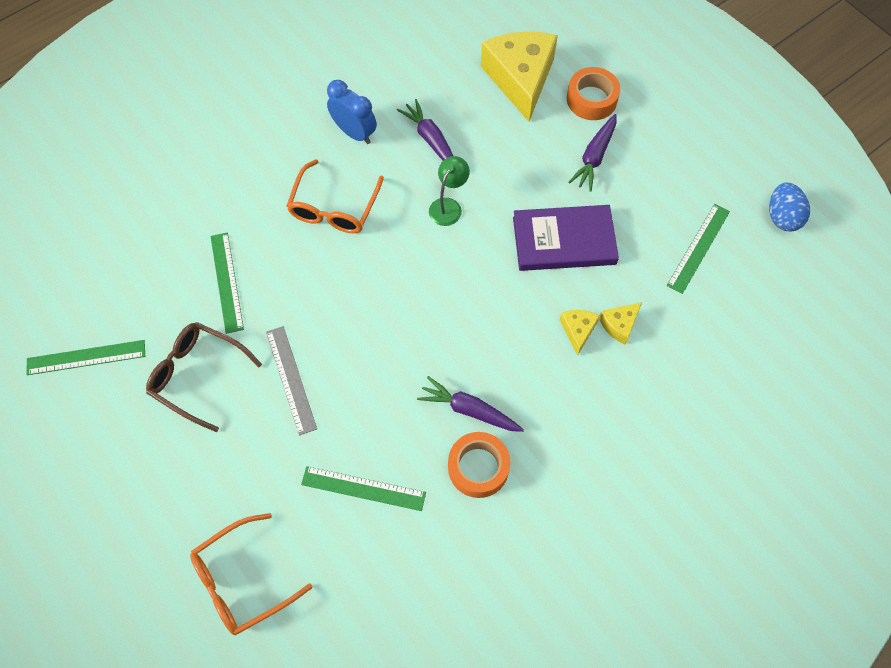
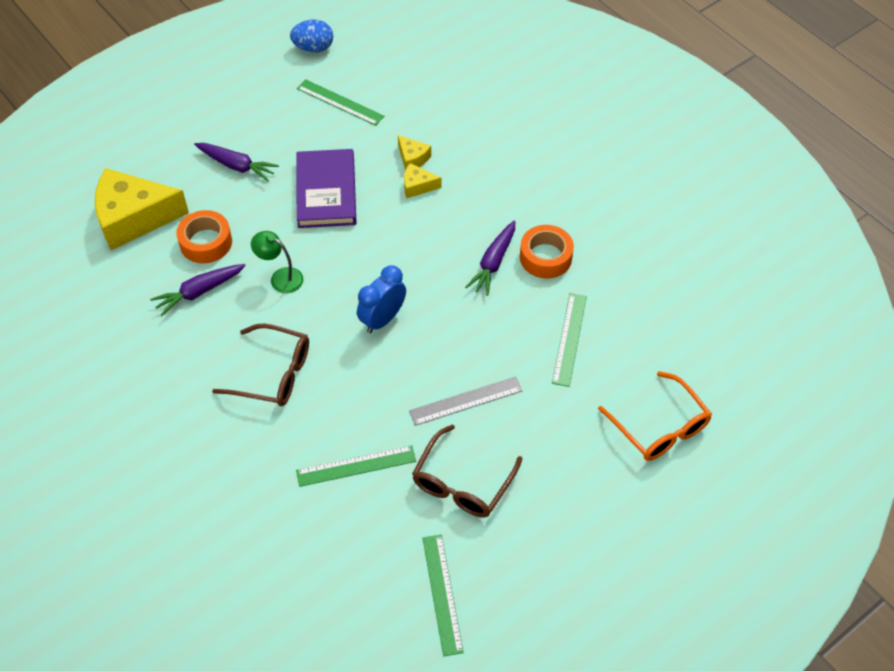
camera: 90 degrees left, 10 degrees down
orange glasses [286,159,384,233] -> brown glasses [212,323,309,406]
blue clock [327,80,377,144] -> blue clock moved to [357,265,406,333]
orange tape [567,67,620,120] -> orange tape moved to [176,210,232,263]

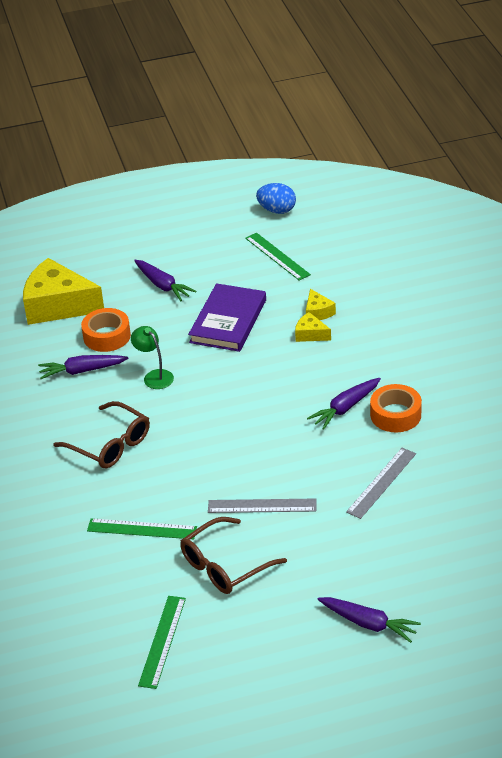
camera: 25 degrees right, 15 degrees down
blue clock [357,265,406,333] -> none
green ruler [552,293,587,387] -> grey ruler [346,448,416,519]
orange glasses [598,371,712,461] -> none
none -> purple carrot [317,597,421,643]

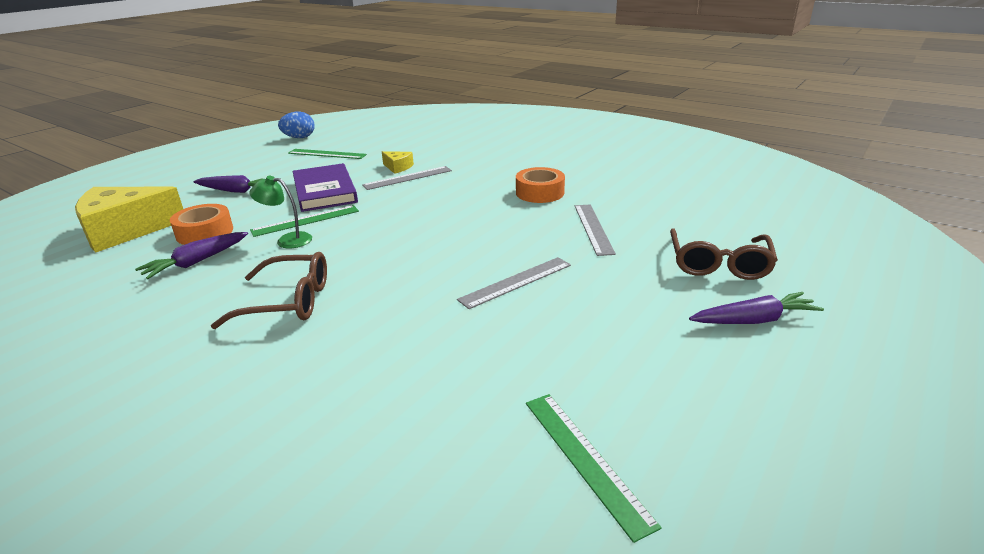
camera: 40 degrees left, 10 degrees down
green ruler [87,518,197,539] -> green ruler moved to [250,205,359,237]
brown glasses [180,517,287,594] -> brown glasses moved to [670,228,778,280]
yellow cheese [295,312,331,342] -> grey ruler [362,166,452,190]
purple carrot [307,378,381,430] -> none

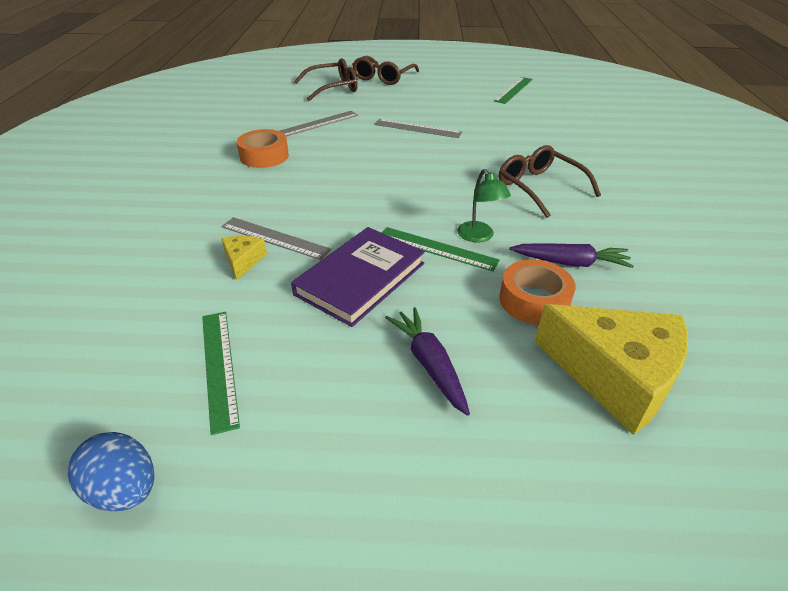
camera: 125 degrees left, 10 degrees up
purple carrot [689,292,824,324] -> brown glasses [352,56,419,85]

